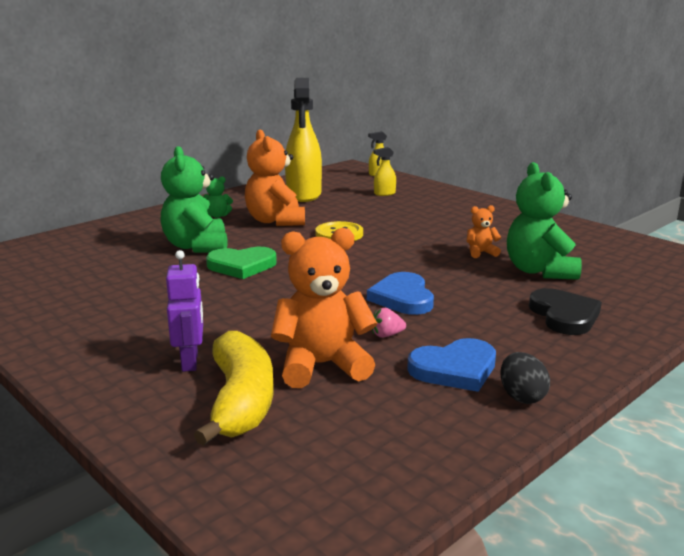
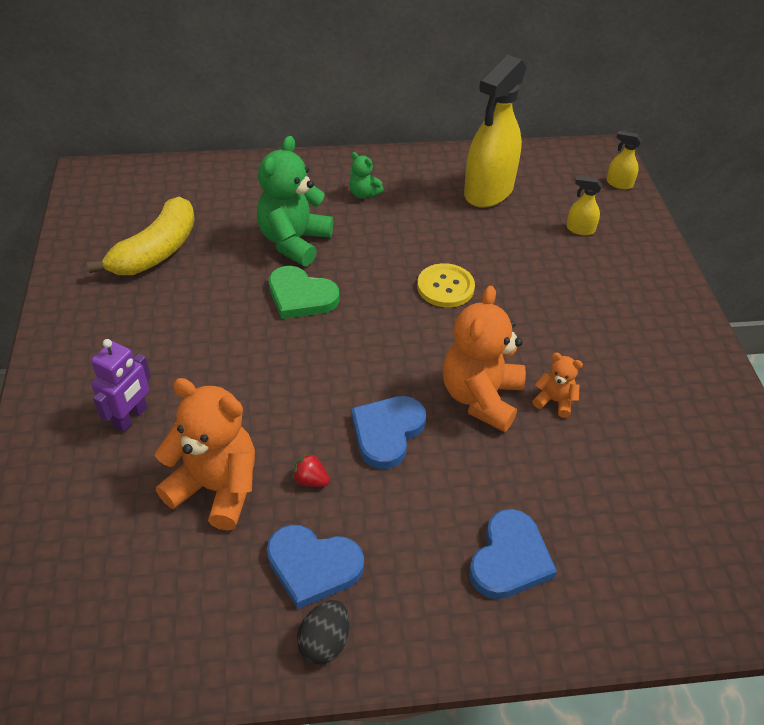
camera: 35 degrees right, 25 degrees up
yellow banana [194,331,273,446] -> yellow banana moved to [87,196,195,275]
orange teddy bear [245,130,305,226] -> orange teddy bear moved to [443,285,526,432]
pink strawberry [372,308,406,338] -> red strawberry [292,453,330,487]
green teddy bear [507,162,582,280] -> none
black heart [529,288,602,335] -> blue heart [469,509,557,599]

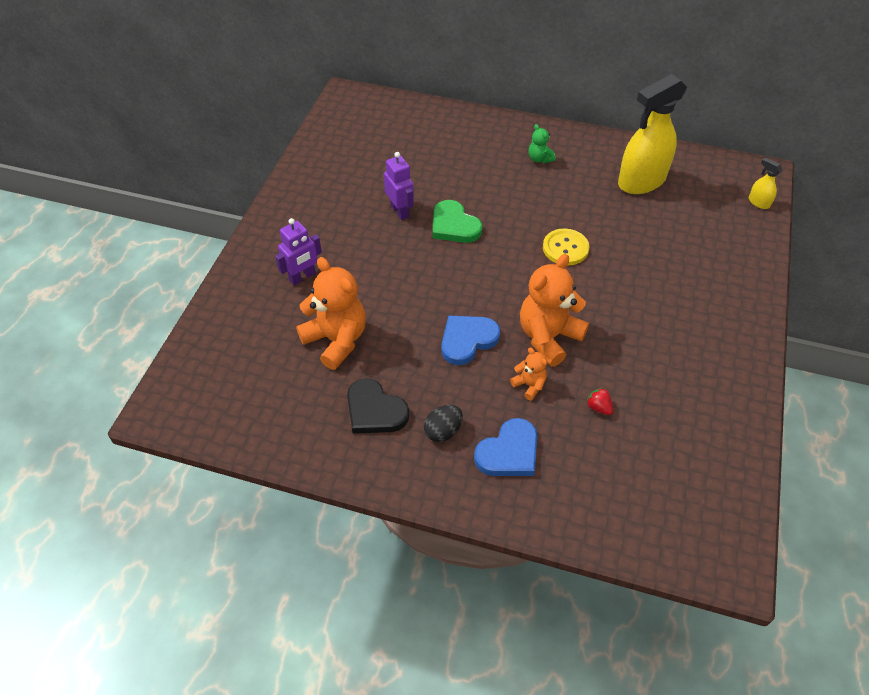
camera: 25 degrees right, 5 degrees up
yellow banana [87,196,195,275] -> none
green teddy bear [257,136,334,266] -> none
blue heart [267,525,364,609] -> black heart [347,378,409,433]
red strawberry [292,453,330,487] -> red strawberry moved to [586,387,613,415]
black egg [297,600,350,664] -> black egg moved to [424,405,463,442]
orange teddy bear [532,352,583,418] -> orange teddy bear moved to [510,347,547,401]
yellow spray bottle [566,176,602,235] -> none
none -> purple robot [384,152,414,220]

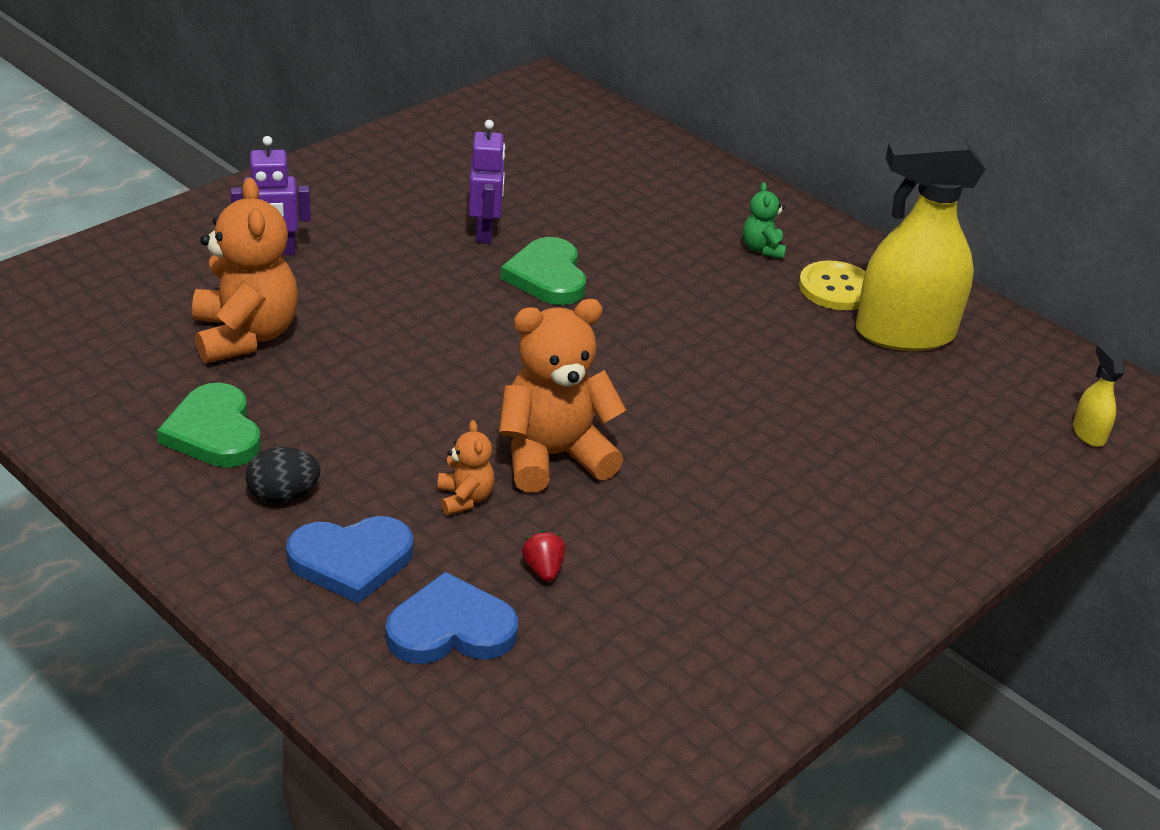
camera: 25 degrees right, 15 degrees down
black heart [347,378,409,433] -> green heart [157,383,261,468]
blue heart [441,315,500,365] -> blue heart moved to [386,572,518,664]
yellow button [543,229,589,265] -> yellow button moved to [799,260,866,310]

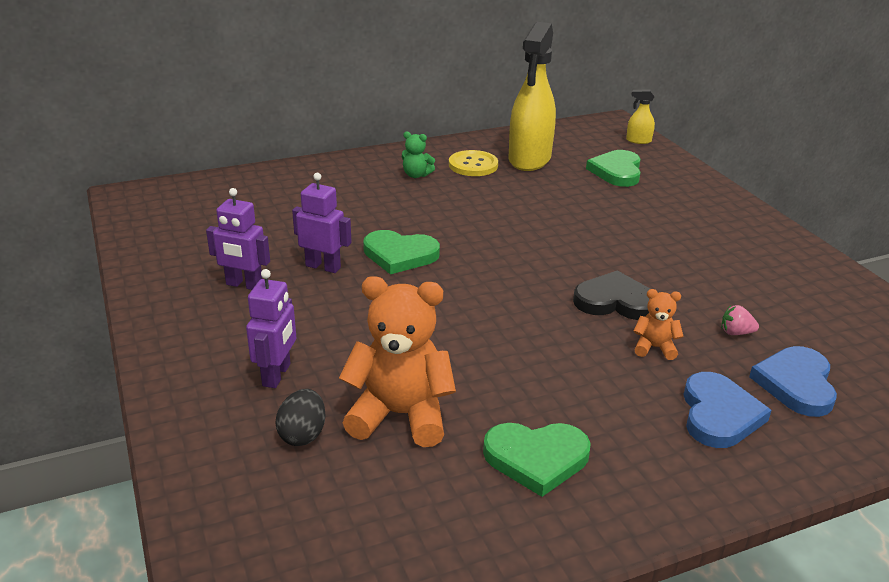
camera: 65 degrees left, 5 degrees down
black egg [246,447,320,503] -> black egg moved to [275,389,326,446]
orange teddy bear [499,299,626,493] -> black heart [573,270,650,320]
red strawberry [522,530,565,582] -> pink strawberry [721,305,759,335]
none -> purple robot [206,188,270,290]
none -> green heart [586,150,641,187]

